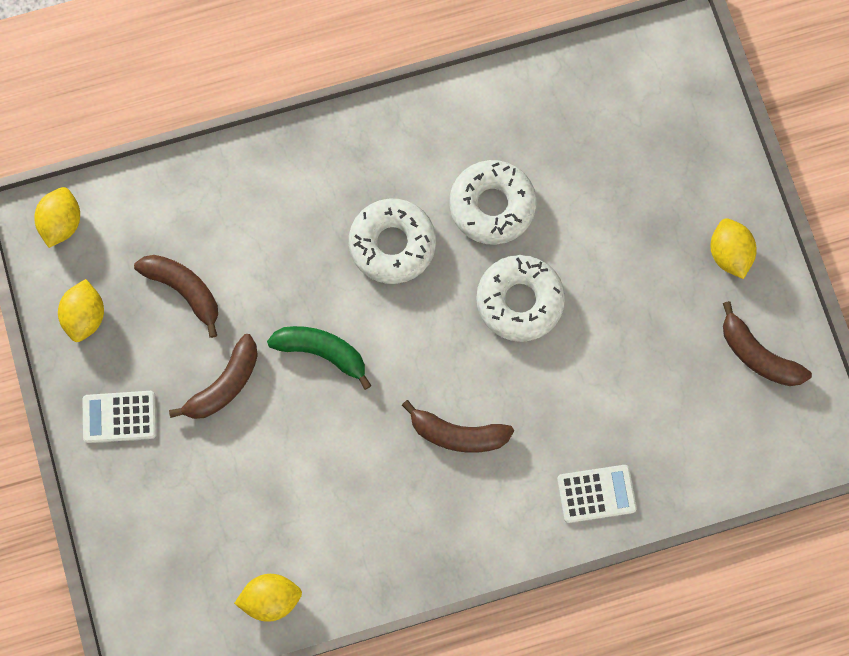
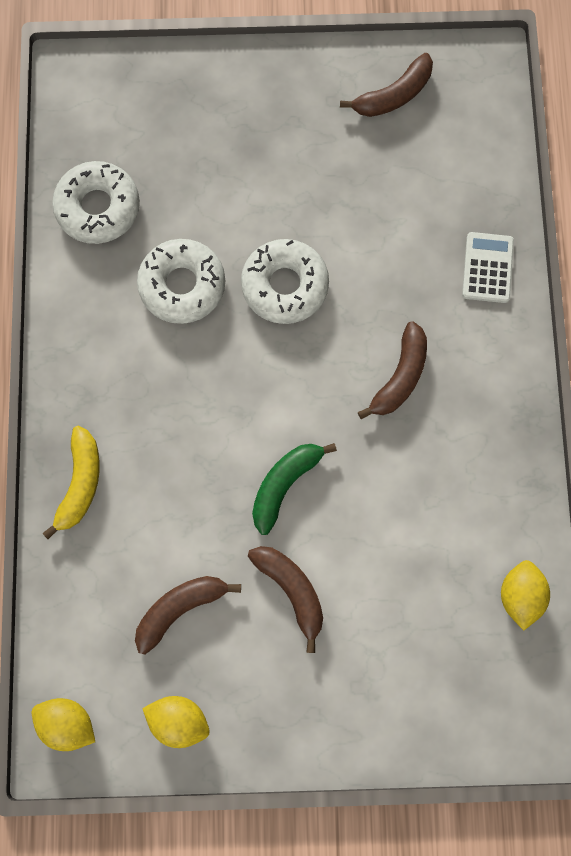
camera: 75 degrees left, 0 degrees up
white calculator [82,391,156,443] -> none
white donut [349,199,436,284] -> white donut moved to [52,161,140,244]
yellow lemon [710,218,757,279] -> none
none -> yellow banana [43,426,100,539]

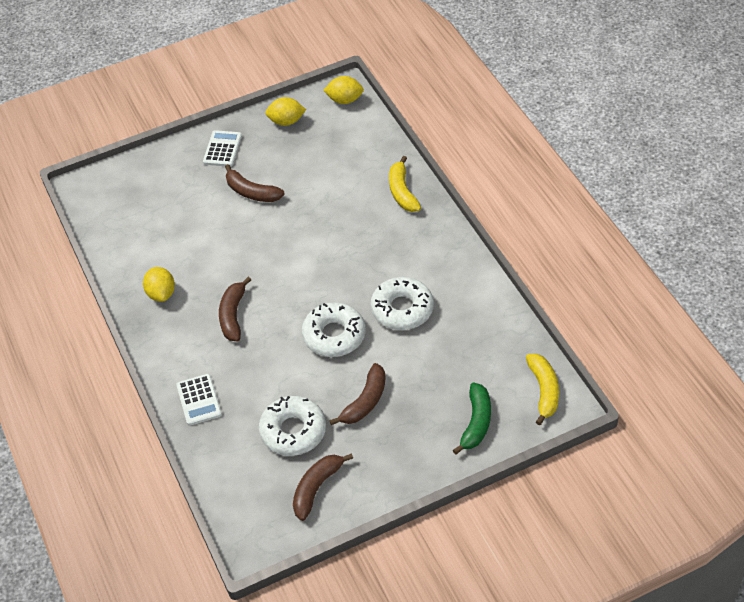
camera: 160 degrees right, 25 degrees down
white donut [52,161,140,244] -> white donut moved to [259,396,326,456]
brown banana [135,576,241,655] -> brown banana moved to [329,363,386,425]
green banana [252,443,337,535] -> green banana moved to [453,383,491,455]
yellow lemon [501,560,550,630] -> yellow lemon moved to [143,267,175,302]
none -> white calculator [203,130,242,167]
none -> yellow banana [526,354,559,425]

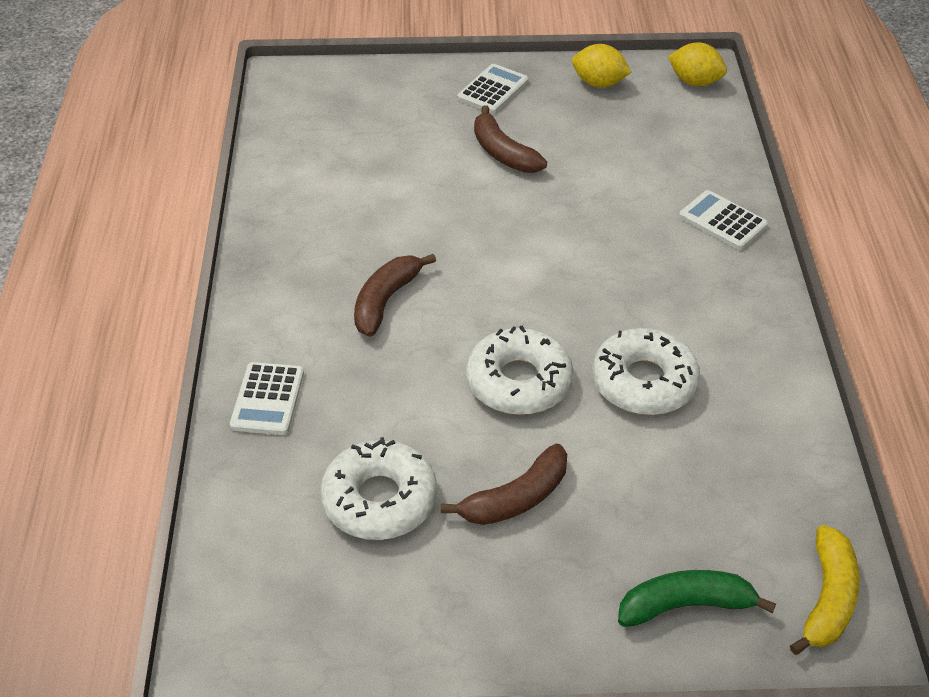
camera: 20 degrees right, 5 degrees down
yellow lemon [143,267,175,302] -> none
brown banana [293,453,353,521] -> none
yellow banana [389,156,421,212] -> white calculator [679,190,768,250]
green banana [453,383,491,455] -> green banana turned 135 degrees counterclockwise [618,570,776,627]

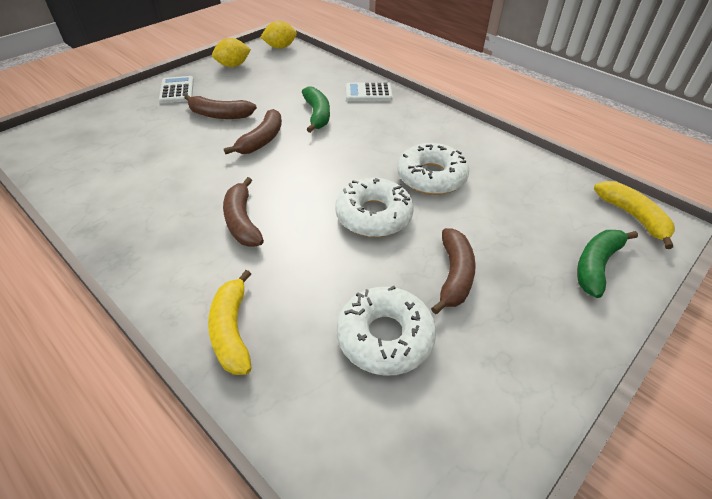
camera: 45 degrees left, 0 degrees up
white calculator [230,362,304,435] -> yellow banana [208,270,252,375]
none -> brown banana [224,109,282,154]
none -> green banana [302,86,330,133]

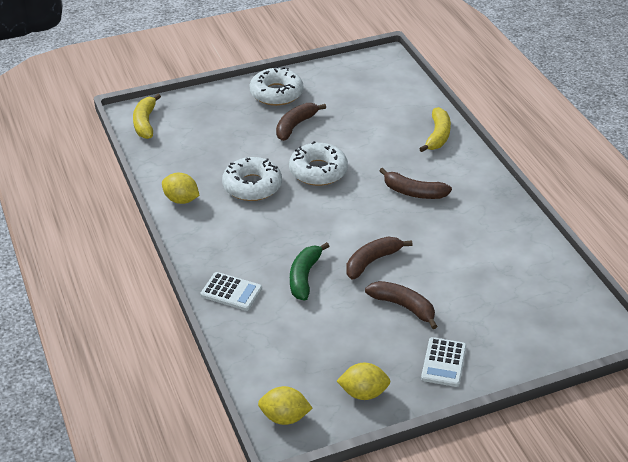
camera: 155 degrees left, 5 degrees down
brown banana [223,177,264,247] -> brown banana turned 105 degrees clockwise [379,168,452,199]
white donut [337,286,436,376] -> white donut moved to [250,67,303,106]
green banana [577,230,638,298] -> none
none -> yellow lemon [162,173,199,204]

